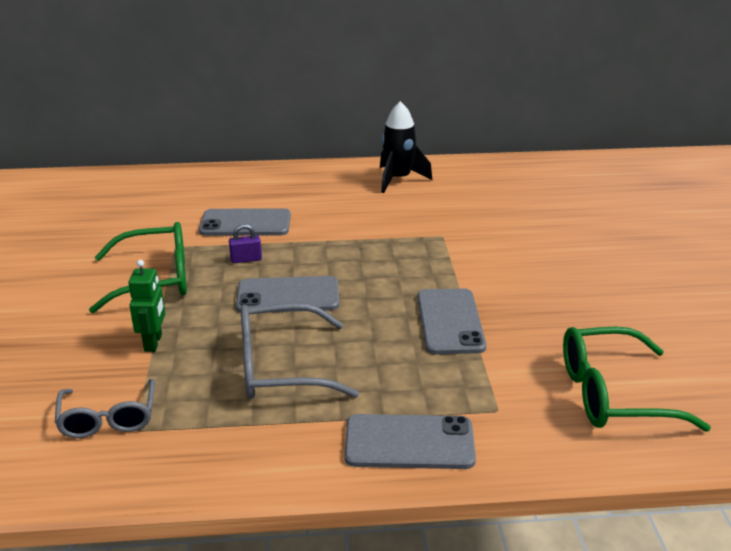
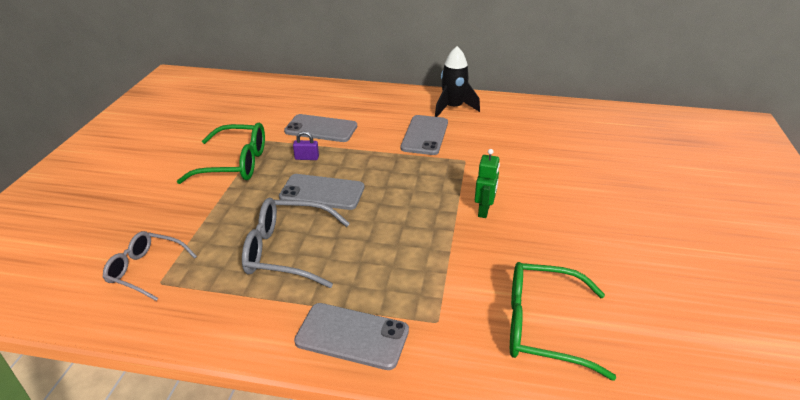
camera: 15 degrees right, 5 degrees up
grey glasses [55,378,155,438] -> grey glasses turned 105 degrees clockwise [103,231,197,301]
green robot [128,260,165,352] -> green robot moved to [475,149,500,218]
grey phone [417,288,486,354] -> grey phone moved to [401,115,448,155]

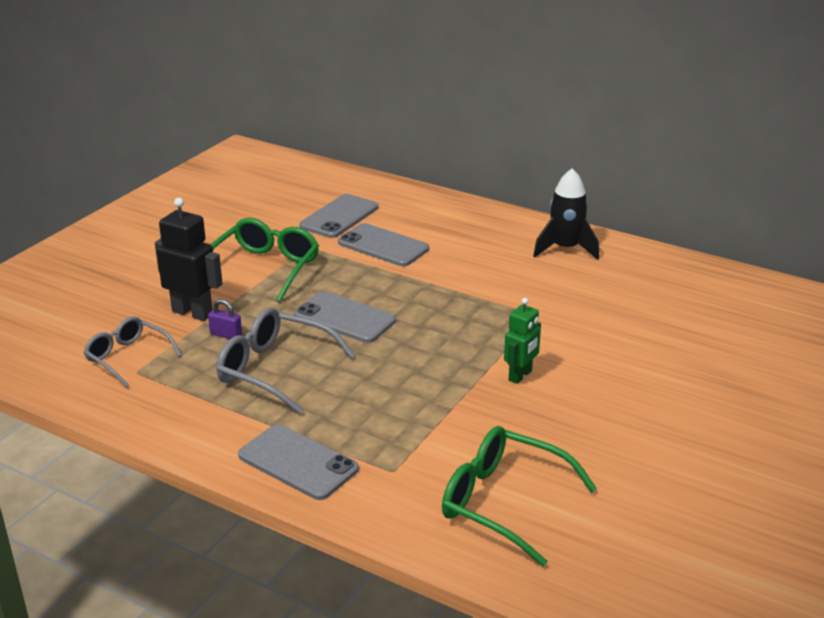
camera: 20 degrees right, 5 degrees down
green glasses [177,123,265,184] -> green glasses turned 90 degrees counterclockwise [211,218,319,302]
purple padlock [293,131,319,160] -> purple padlock moved to [208,299,242,339]
grey phone [401,115,448,155] -> grey phone moved to [300,194,378,238]
none -> black robot [155,198,223,321]

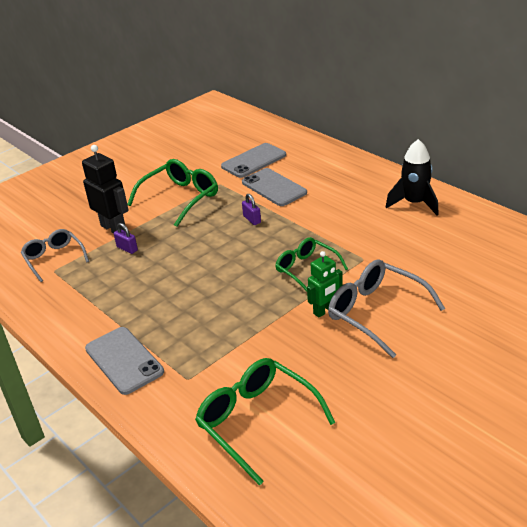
camera: 20 degrees right, 5 degrees up
grey glasses [217,307,355,414] -> grey glasses moved to [328,259,445,358]
grey phone [294,291,396,343] -> none
none -> purple padlock [242,194,261,225]
none -> green glasses [275,237,348,292]

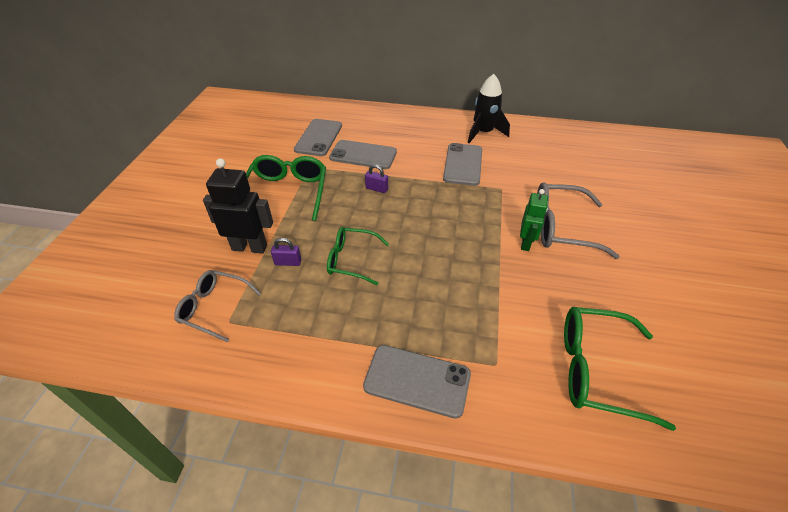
camera: 40 degrees left, 10 degrees up
green glasses [275,237,348,292] -> green glasses moved to [327,227,389,285]
none -> grey phone [443,143,482,186]

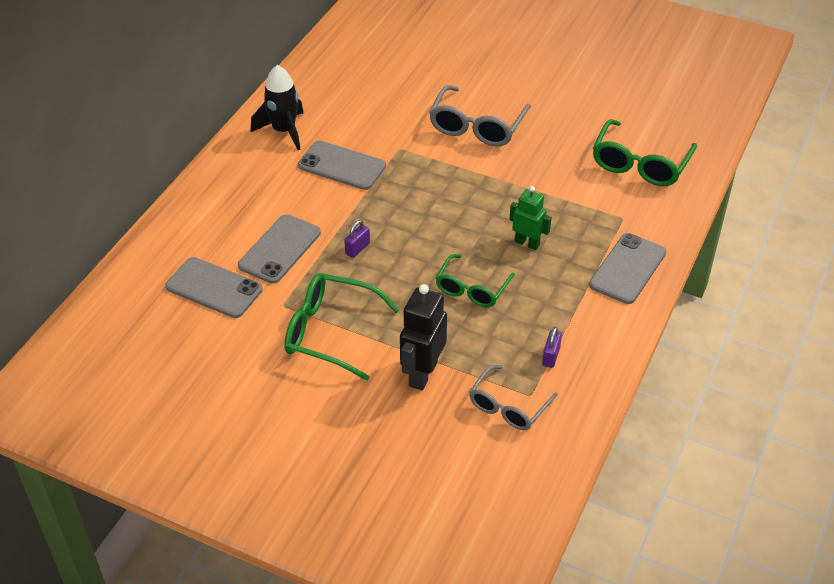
camera: 75 degrees left, 0 degrees up
purple padlock [271,238,301,266] -> purple padlock moved to [542,327,562,368]
green robot [520,189,548,251] -> green robot moved to [509,186,552,250]

